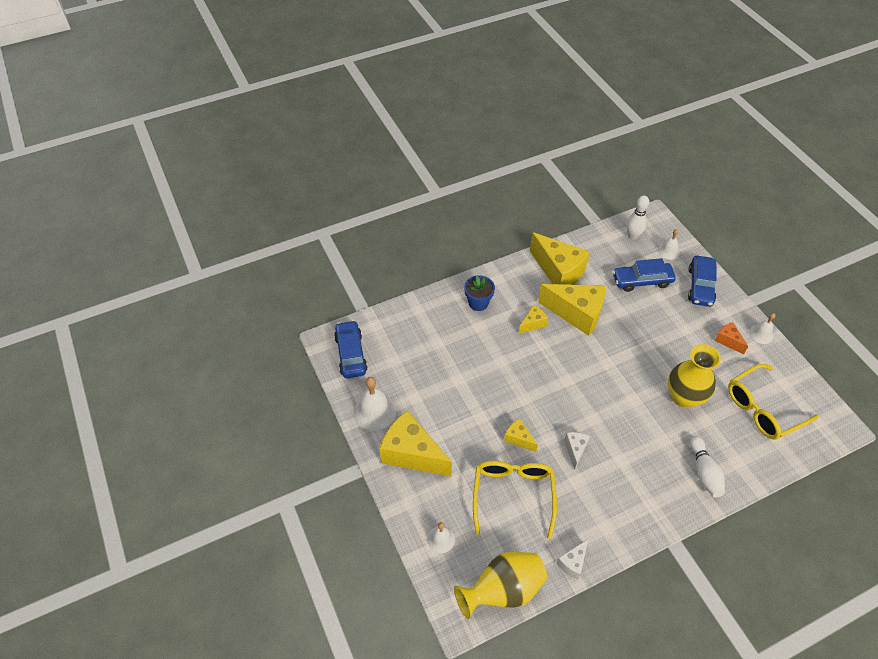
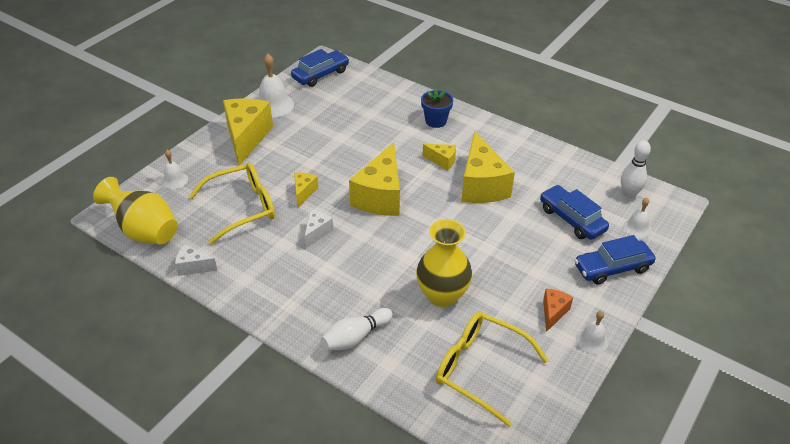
camera: 60 degrees right, 10 degrees down
yellow cheese [530,232,590,285] -> yellow cheese moved to [349,142,400,216]
white cheese [564,432,590,470] -> white cheese turned 45 degrees counterclockwise [305,211,333,248]

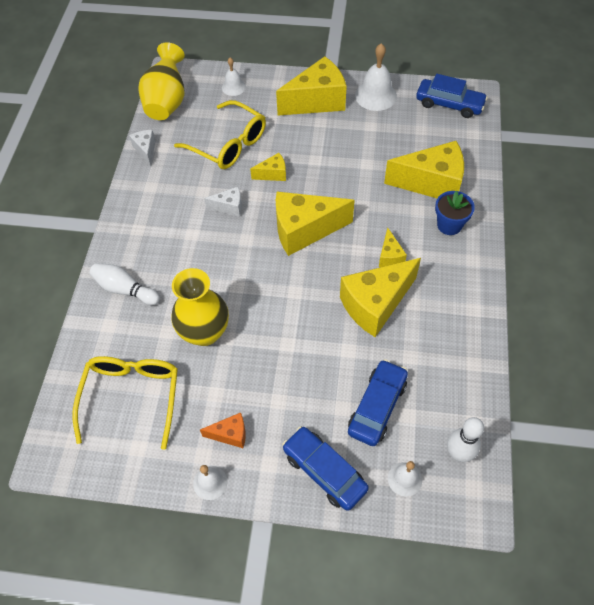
camera: 65 degrees right, 15 degrees up
none -> yellow cheese [384,141,464,198]

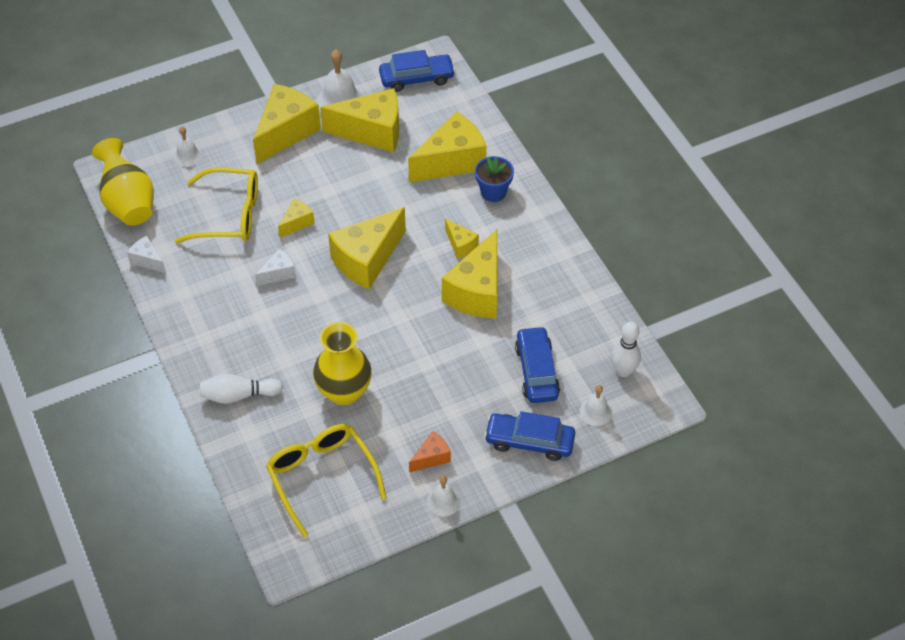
camera: 35 degrees left, 5 degrees down
none -> yellow cheese [320,88,399,152]

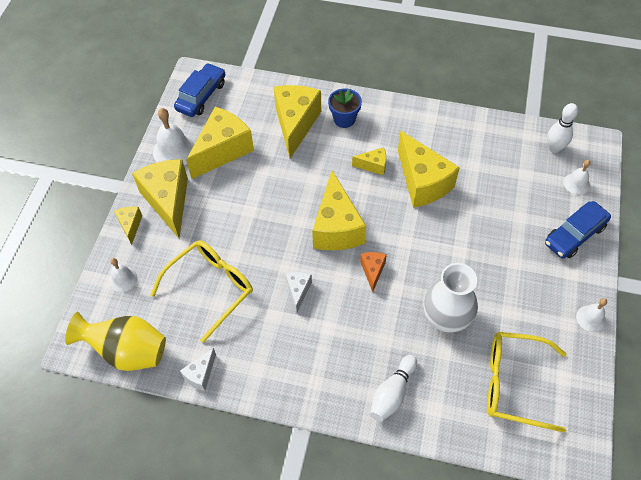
camera: 50 degrees left, 5 degrees up
white cheese [127,236,166,273] -> white cheese turned 45 degrees counterclockwise [180,348,216,391]
yellow cheese [278,199,315,238] -> yellow cheese moved to [114,207,142,245]
yellow vase [313,322,372,405] -> white vase [423,263,478,333]
orange cheese [409,431,451,472] -> orange cheese moved to [360,252,387,292]
blue car [515,326,560,403] -> none

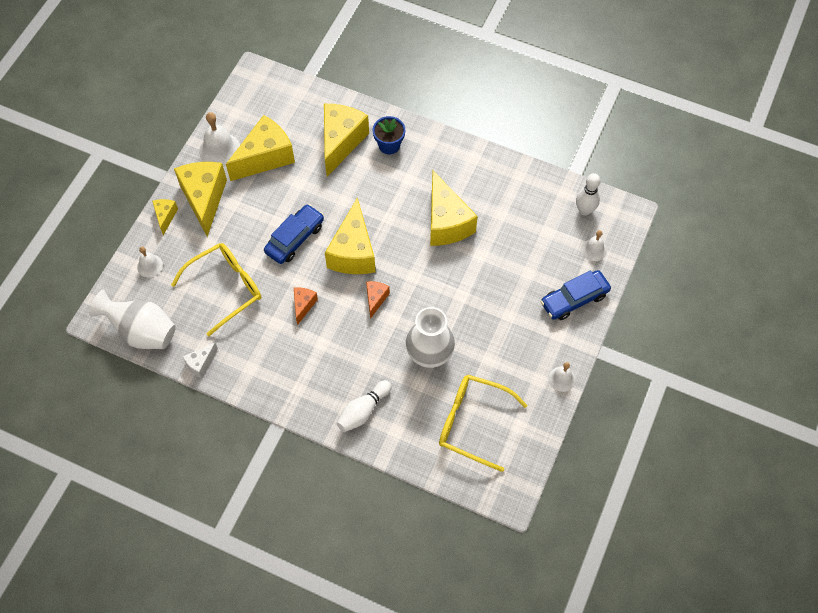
camera: 10 degrees right, 5 degrees up
yellow vase [65,312,166,371] -> white vase [89,289,176,349]
blue car [174,63,225,117] -> blue car moved to [264,204,324,264]
white cheese [286,272,312,312] -> orange cheese [294,287,318,325]
yellow cheese [352,147,386,175] -> none

